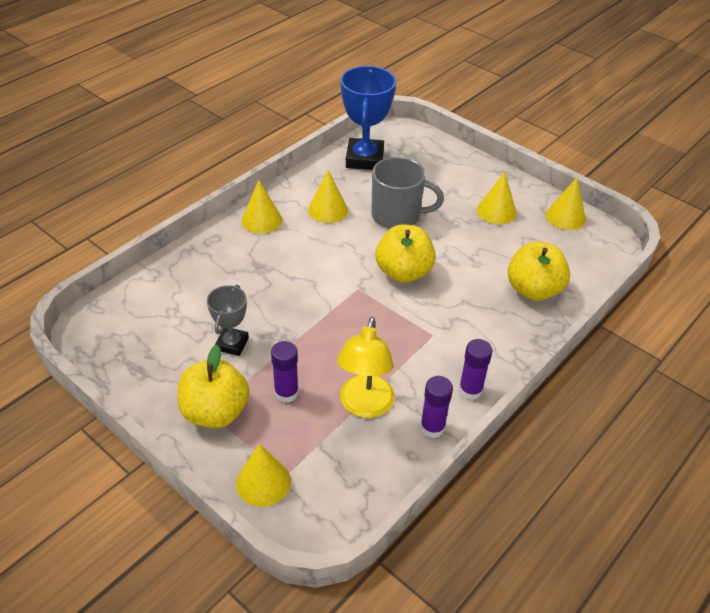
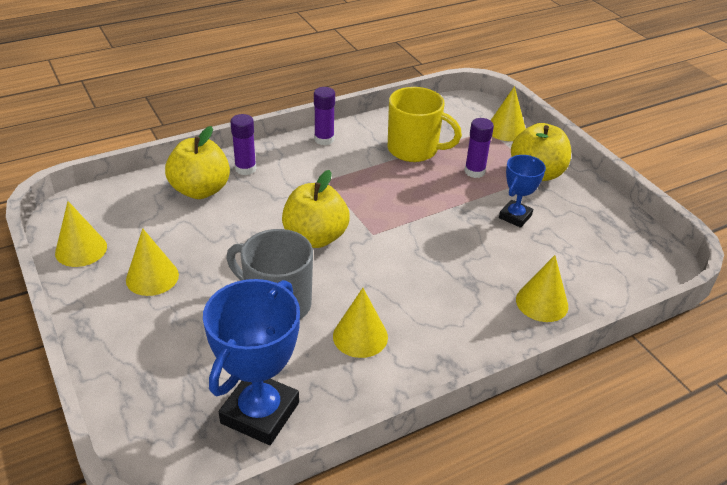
camera: 160 degrees left, 5 degrees down
grey trophy [207,284,249,356] -> blue trophy [499,155,546,228]
yellow cone [242,180,282,234] -> yellow cone moved to [516,255,568,322]
yellow lamp [337,317,395,418] -> yellow mug [388,87,462,162]
purple glue stick [420,376,453,438] -> purple glue stick moved to [231,114,256,175]

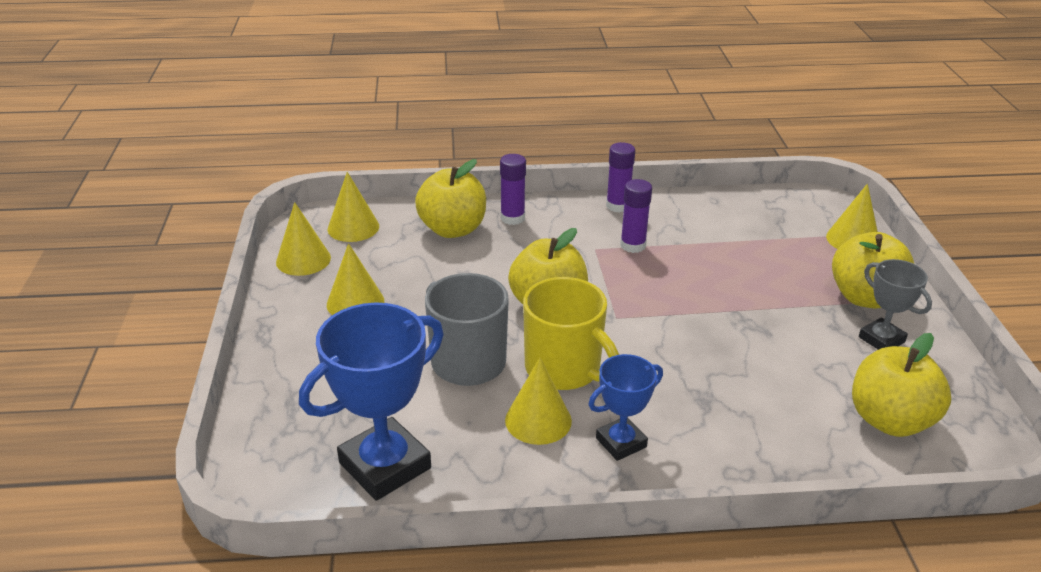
camera: 25 degrees right, 5 degrees down
yellow mug [388,87,462,162] -> yellow mug moved to [523,277,619,390]
purple glue stick [464,118,494,178] -> purple glue stick moved to [620,179,652,253]
blue trophy [499,155,546,228] -> blue trophy moved to [589,354,663,461]
yellow cone [516,255,568,322] -> yellow cone moved to [328,172,379,242]
none -> yellow apple [852,333,951,437]
none -> grey trophy [859,259,932,350]

